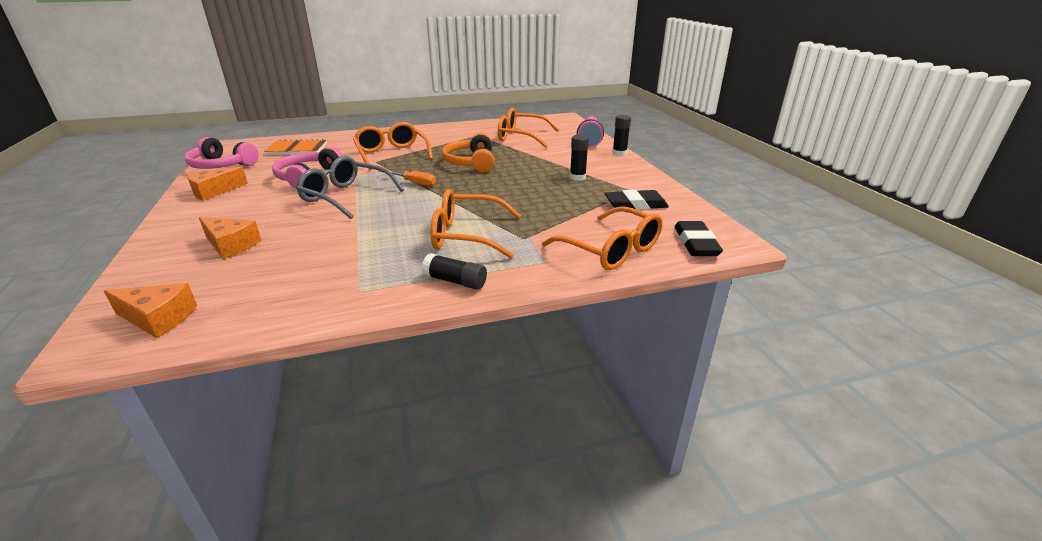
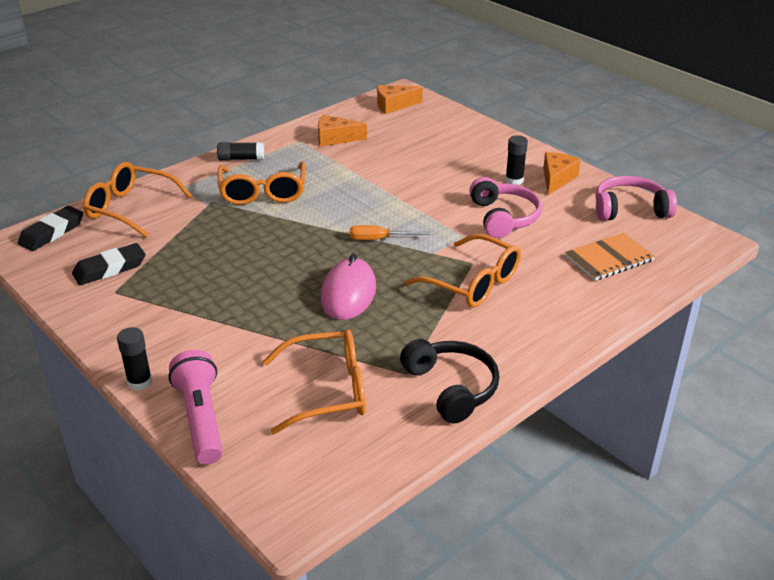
camera: 155 degrees right, 5 degrees up
orange cheese [199,217,261,259] -> orange cheese moved to [318,115,367,147]
grey glasses [296,156,404,219] -> none
orange glasses [431,189,521,259] -> orange glasses turned 105 degrees clockwise [218,161,306,205]
orange headphones [442,133,495,172] -> pink mouse [321,253,376,320]
black glue stick [570,135,589,181] -> black glue stick moved to [505,135,528,185]
black eraser [674,221,723,256] -> black eraser turned 60 degrees clockwise [18,206,83,251]
none -> black headphones [400,339,499,423]

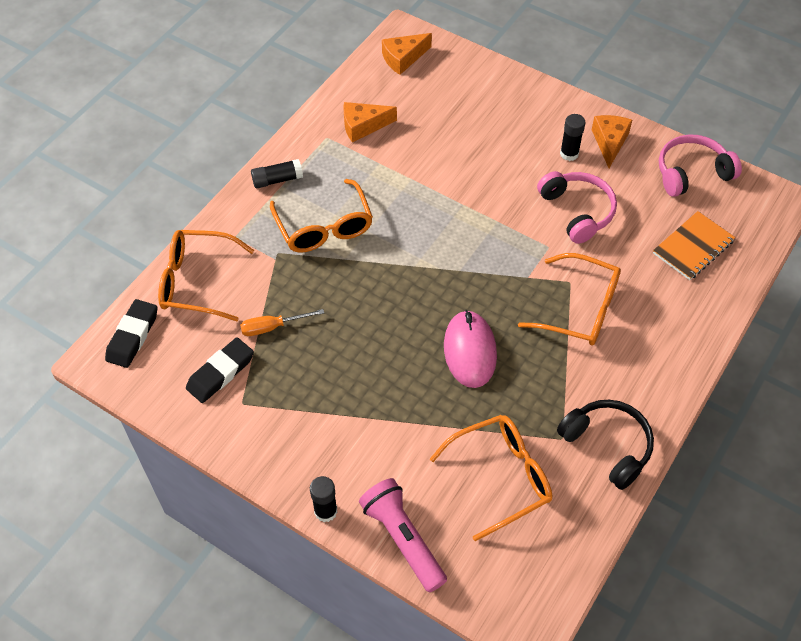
camera: 15 degrees left, 20 degrees up
orange screwdriver [350,225,430,240] -> orange screwdriver moved to [240,309,324,336]

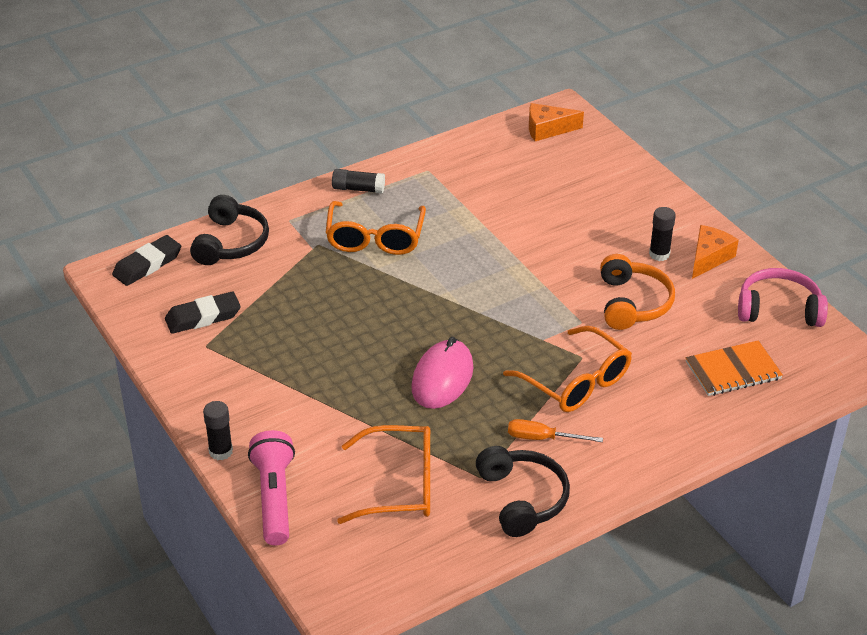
camera: 25 degrees right, 15 degrees down
orange glasses [158,230,254,321] -> black headphones [190,195,269,265]
orange screwdriver [240,309,324,336] -> orange screwdriver moved to [508,419,603,442]
orange cheese [343,102,397,142] -> none
pink headphones [537,171,617,244] -> orange headphones [600,254,675,330]

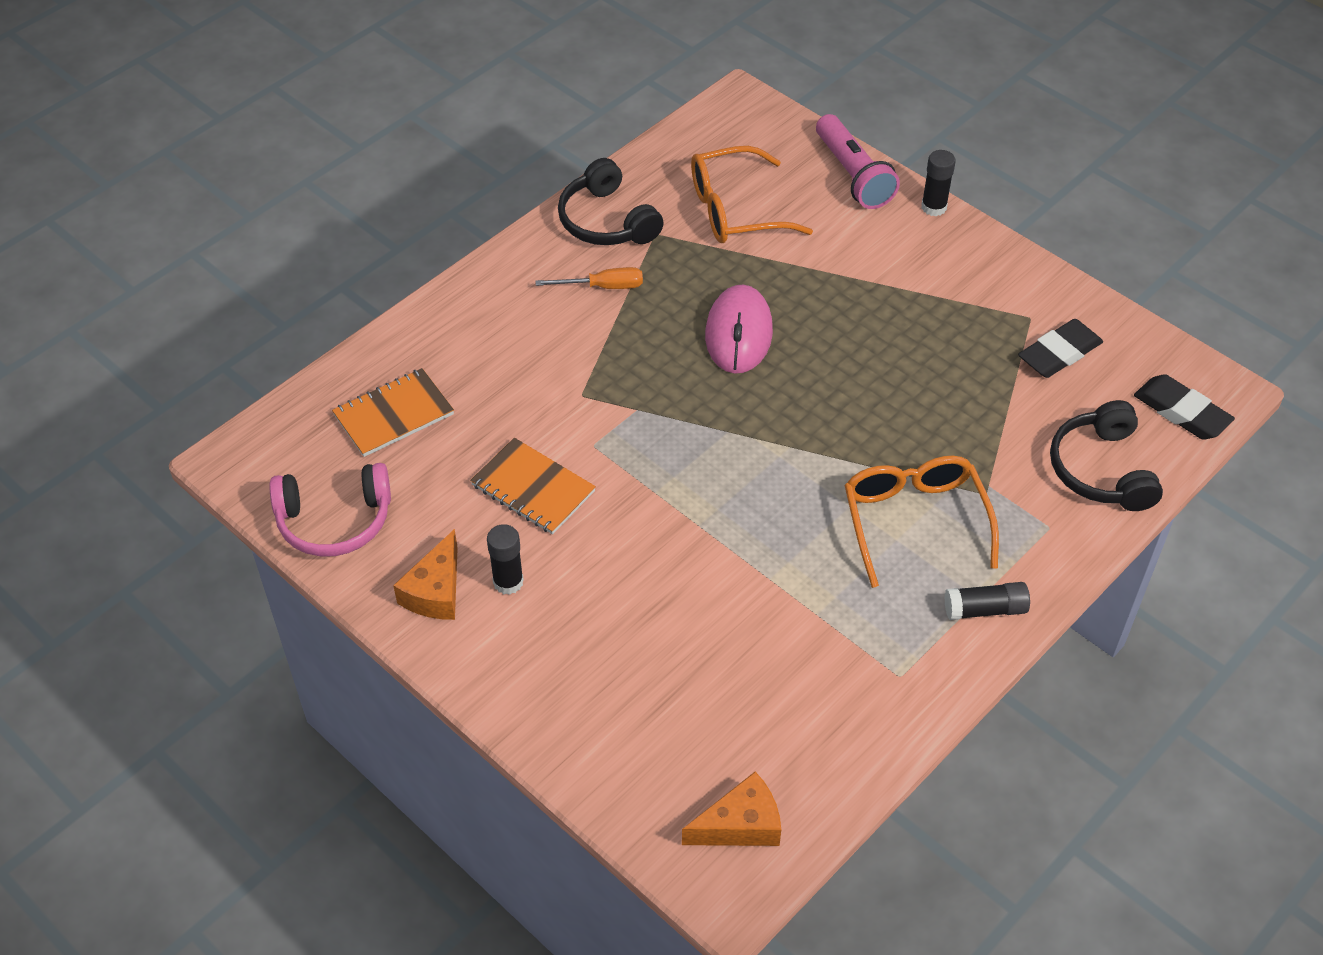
camera: 165 degrees right, 10 degrees up
black eraser [112,235,181,286] -> black eraser turned 75 degrees counterclockwise [1134,374,1235,440]
orange glasses [503,326,632,412] -> none
orange headphones [600,254,675,330] -> orange notebook [470,438,596,534]

